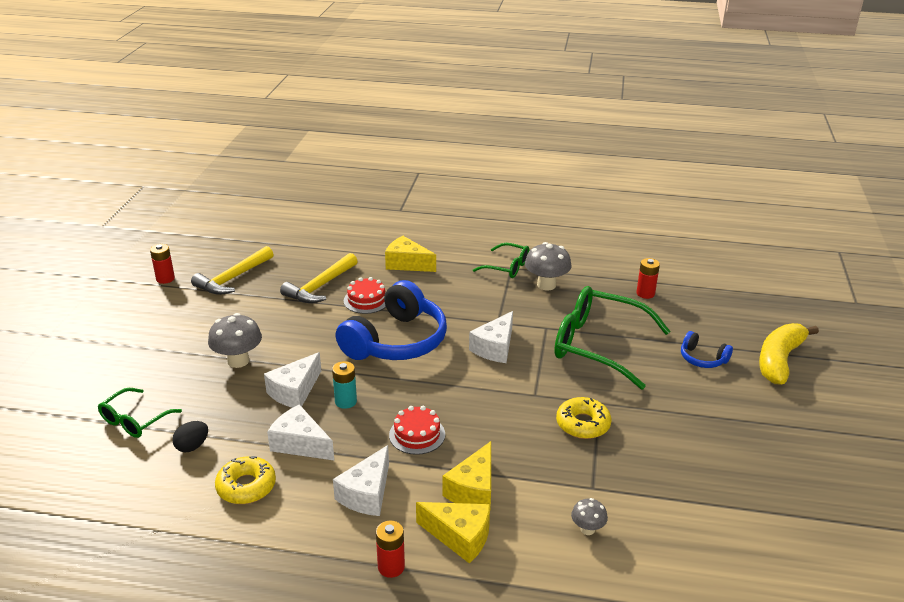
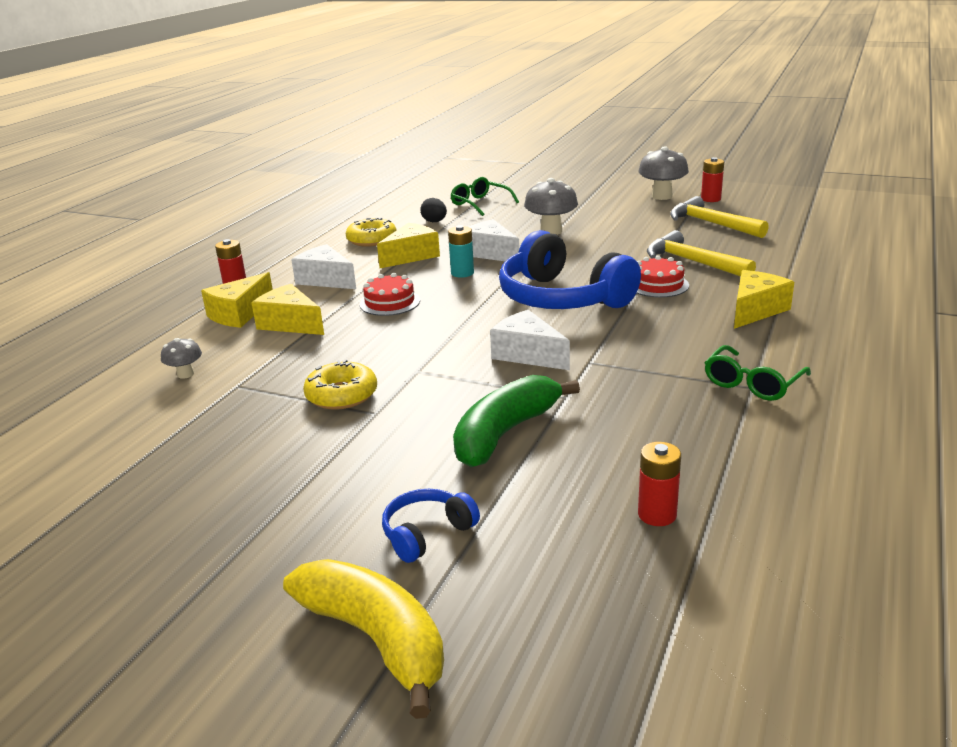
camera: 105 degrees right, 5 degrees down
white cheese [267,404,334,460] -> yellow cheese [377,223,440,268]
grey mushroom [525,242,571,290] -> grey mushroom moved to [638,147,689,200]
green glasses [554,286,671,390] -> green banana [453,375,580,467]

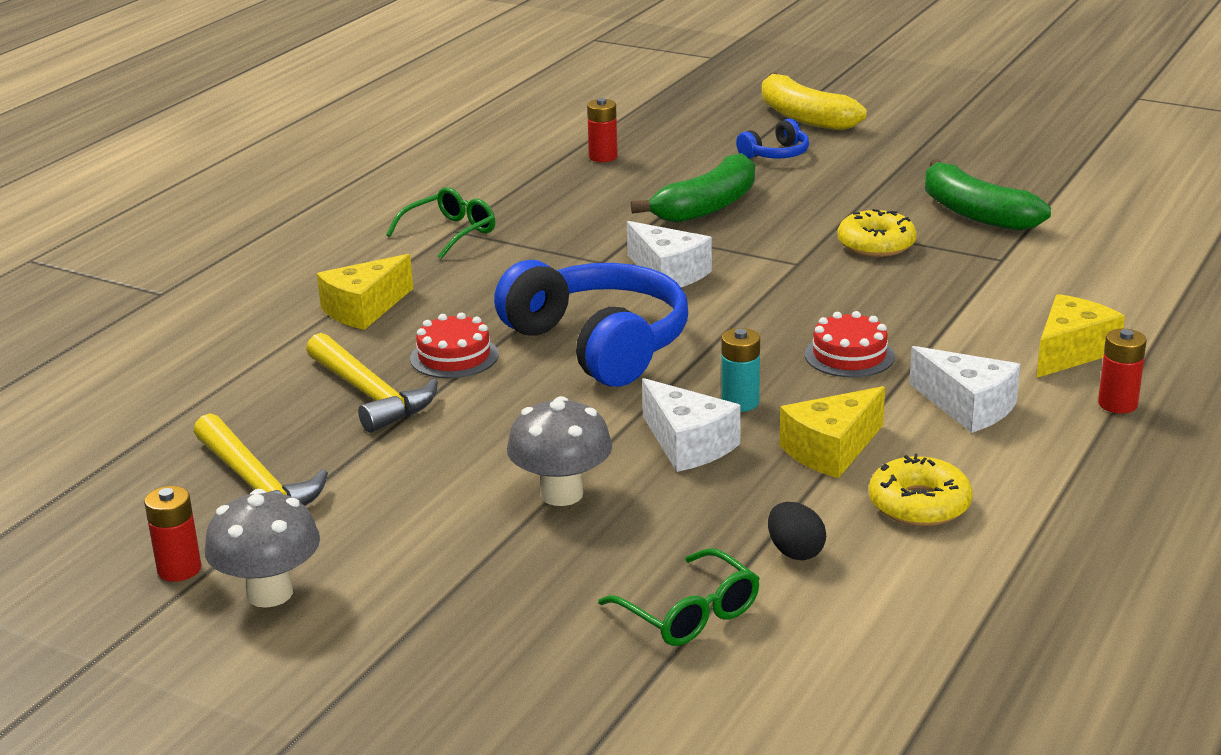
camera: 175 degrees left, 0 degrees up
grey mushroom [161,338,202,379] -> none
yellow cheese [252,284,324,335] -> none
none -> green banana [925,159,1051,231]

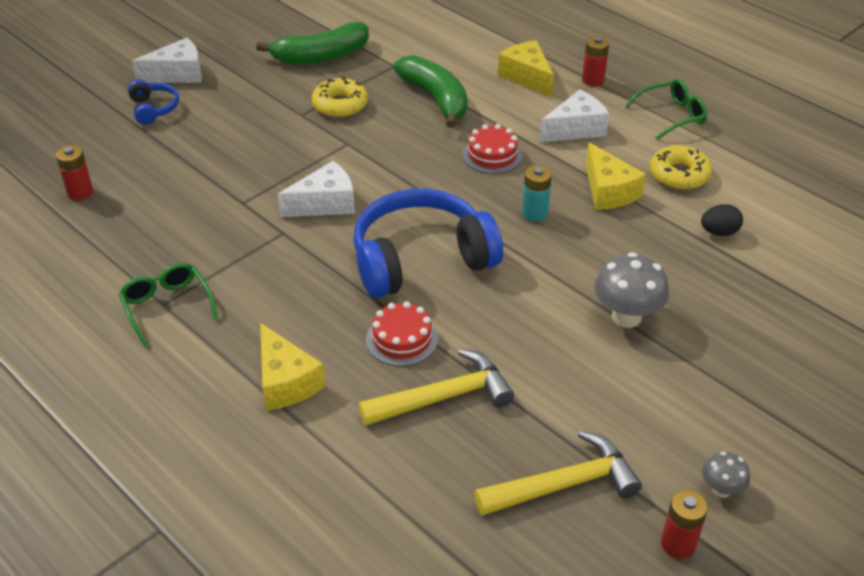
camera: 75 degrees left, 15 degrees up
grey mushroom [205,489,320,608] -> grey mushroom [702,452,750,498], size x0.55
green glasses [598,548,760,646] -> green glasses moved to [625,79,707,140]
green banana [631,153,755,223] -> green banana moved to [393,55,468,128]
white cheese [642,378,741,472] -> white cheese moved to [132,38,202,83]
yellow banana [762,73,867,130] -> none

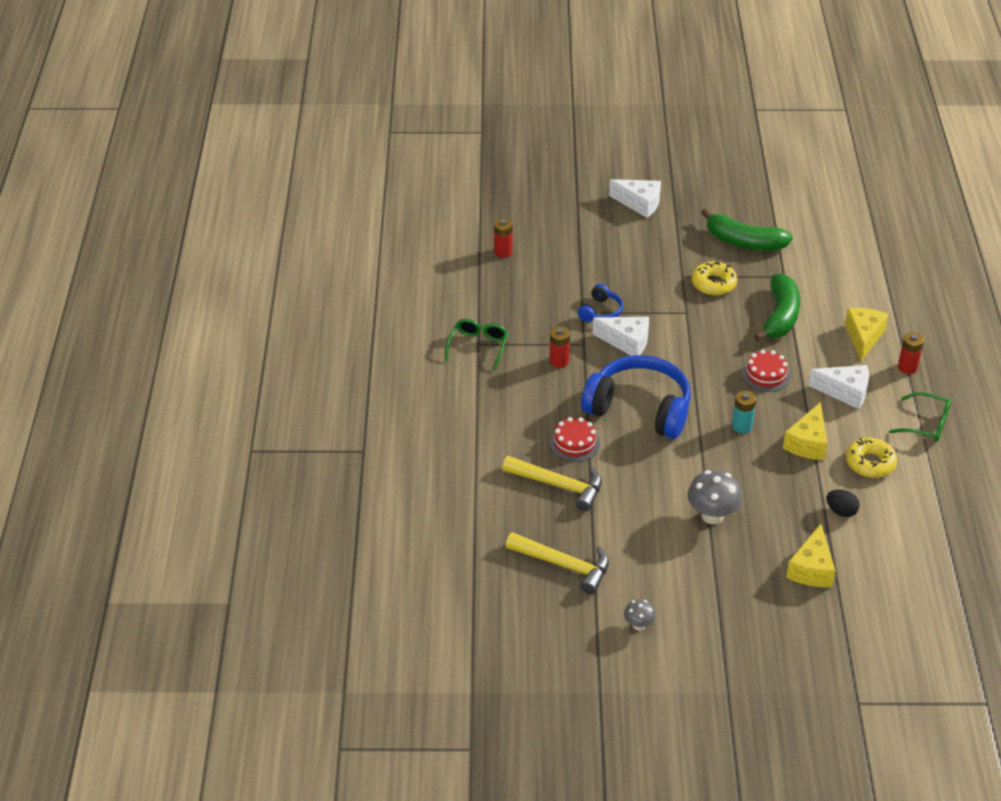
camera: 45 degrees right, 0 degrees up
blue headphones [128,79,179,125] -> blue headphones moved to [578,284,623,322]
yellow cheese [260,323,325,411] -> yellow cheese moved to [786,524,836,587]
red battery [661,490,708,559] -> red battery moved to [549,326,570,368]

